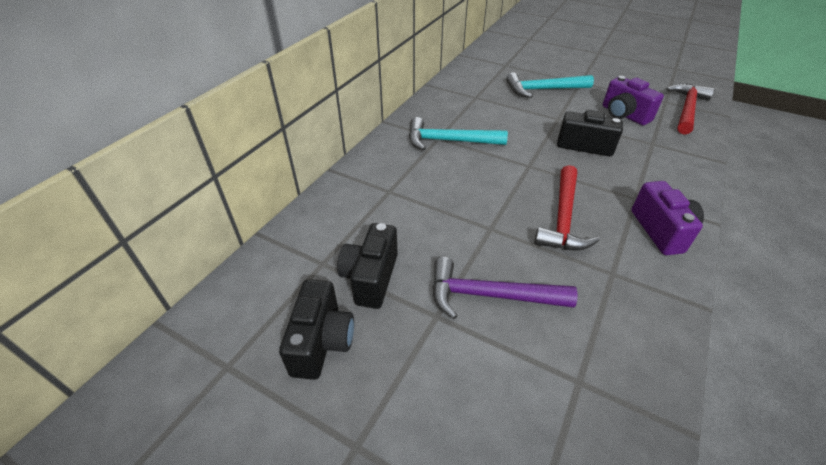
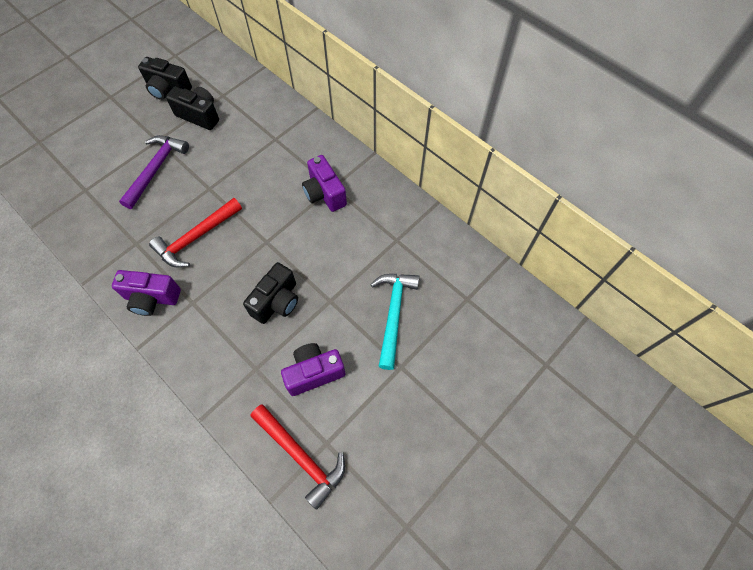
camera: 105 degrees right, 20 degrees up
turquoise hammer [409,117,508,151] -> purple camera [302,155,347,212]
red hammer [534,165,600,250] -> red hammer turned 75 degrees counterclockwise [149,198,242,267]

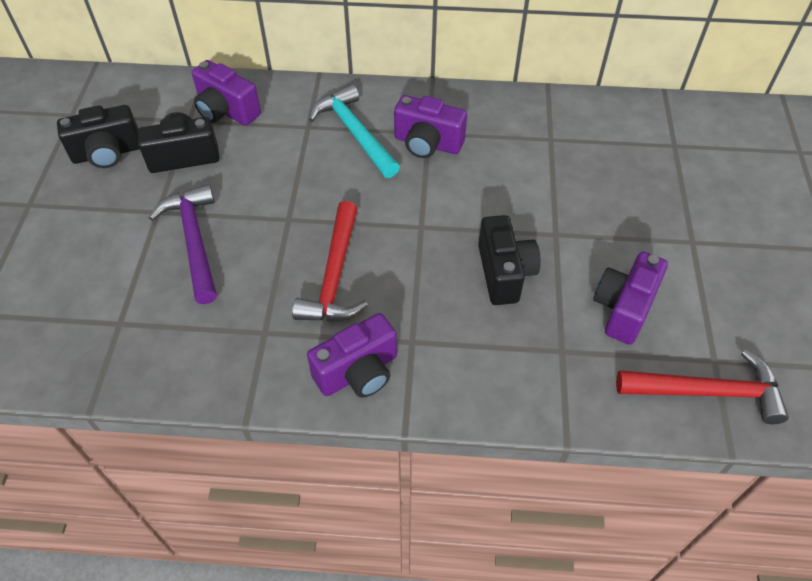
camera: 40 degrees left, 10 degrees down
turquoise hammer [370,274,420,370] -> turquoise hammer moved to [309,84,400,178]
none -> purple camera [192,60,261,126]

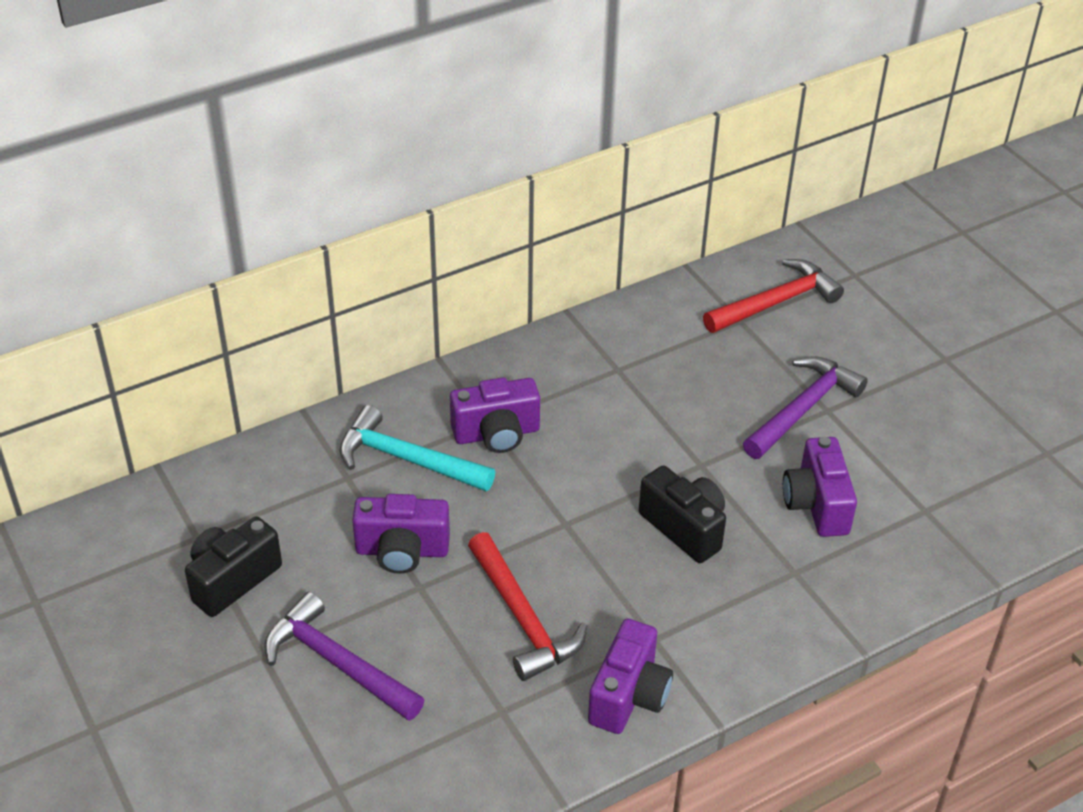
camera: 35 degrees left, 10 degrees down
black camera [57,105,140,168] -> none
purple camera [192,60,261,126] -> purple camera moved to [352,494,450,574]
red hammer [616,350,789,424] -> red hammer moved to [703,259,844,333]
none -> purple hammer [743,356,868,459]

